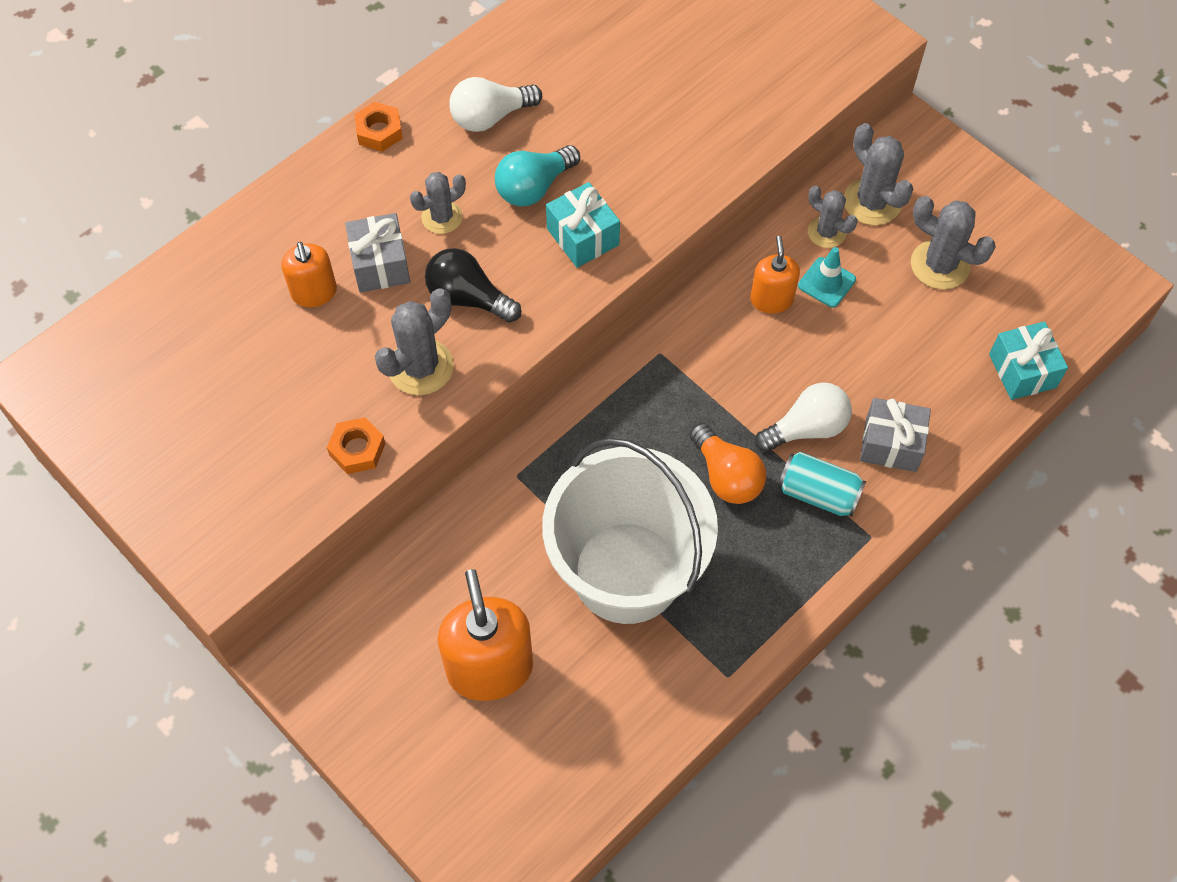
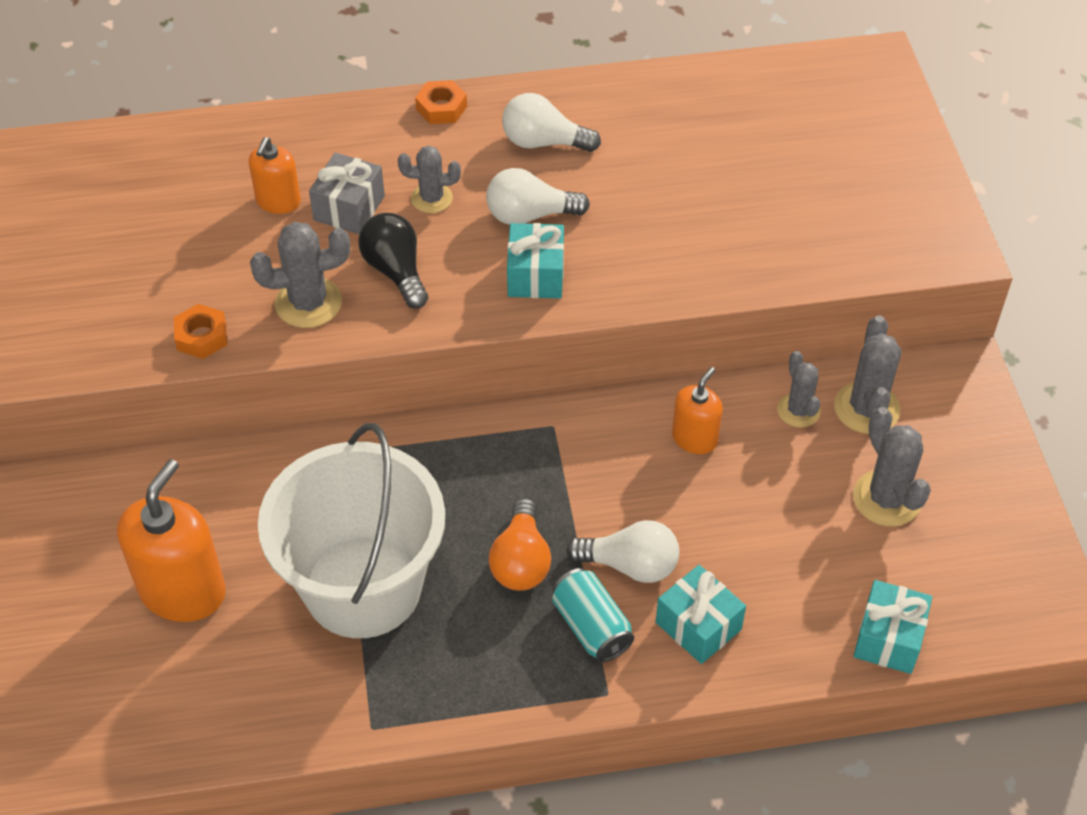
camera: 35 degrees right, 10 degrees down
turquoise light bulb [495,145,580,207] -> white light bulb [486,168,590,225]
turquoise traffic cone [798,247,856,307] -> none
grey gift [860,398,931,472] -> turquoise gift [656,565,746,664]

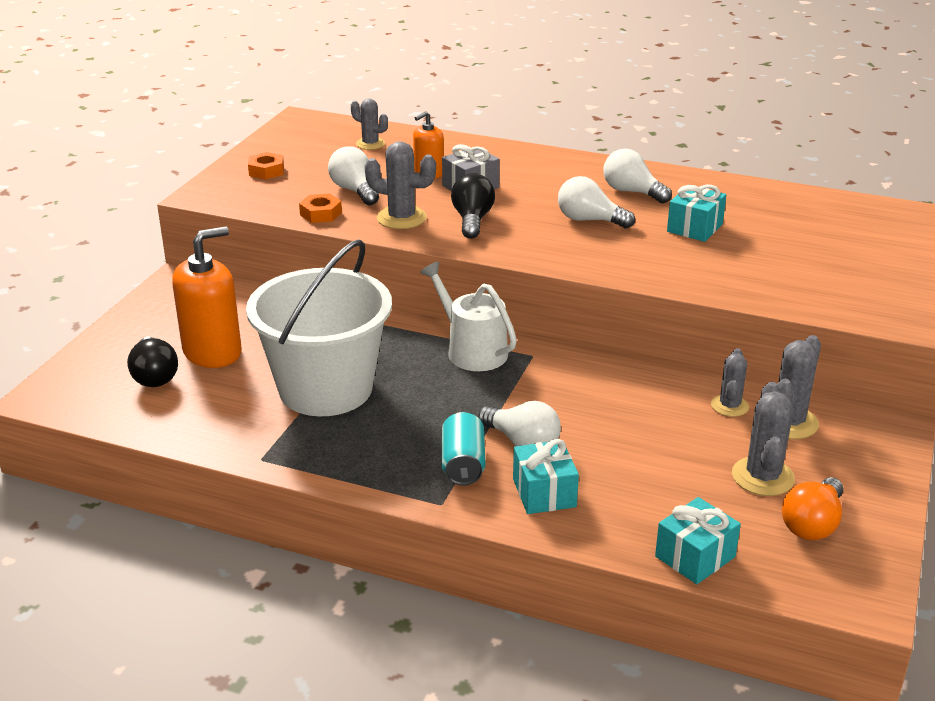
camera: 30 degrees right, 20 degrees down
grey cactus [398,146,461,213] -> grey cactus moved to [351,98,388,150]
orange nut [415,80,467,124] -> orange nut moved to [248,152,284,180]
orange light bulb [489,498,551,591] -> orange light bulb moved to [782,477,843,540]
turquoise gift [507,223,564,298] -> turquoise gift moved to [667,185,726,242]
orange soap dispenser [672,367,723,454] -> none
none -> black light bulb [127,337,178,387]
none -> white light bulb [328,146,379,205]
none -> white watering can [420,261,517,371]

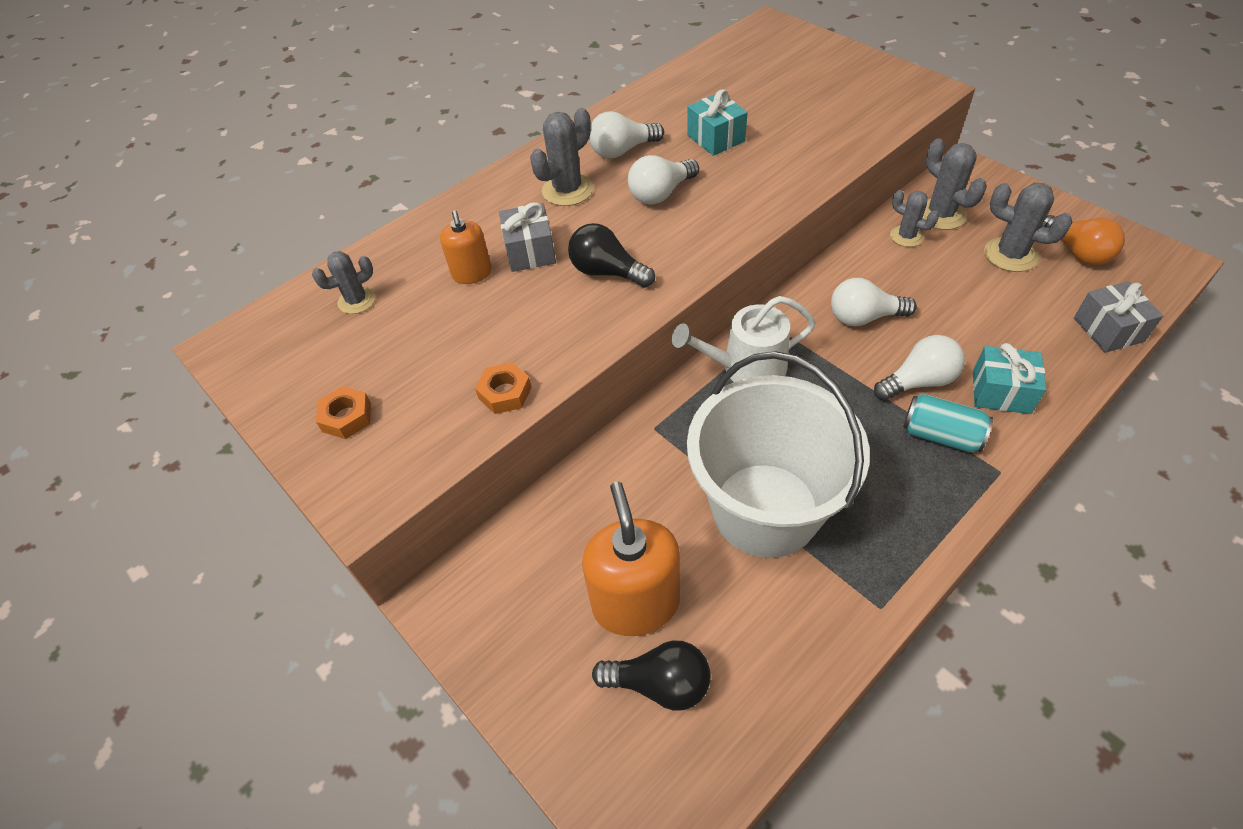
camera: 60 degrees left, 20 degrees up
white light bulb [328,146,379,205] -> white light bulb moved to [831,278,917,326]
grey cactus [365,141,436,229] -> grey cactus moved to [530,108,593,206]
turquoise gift [655,497,741,584] -> grey gift [1074,281,1163,353]

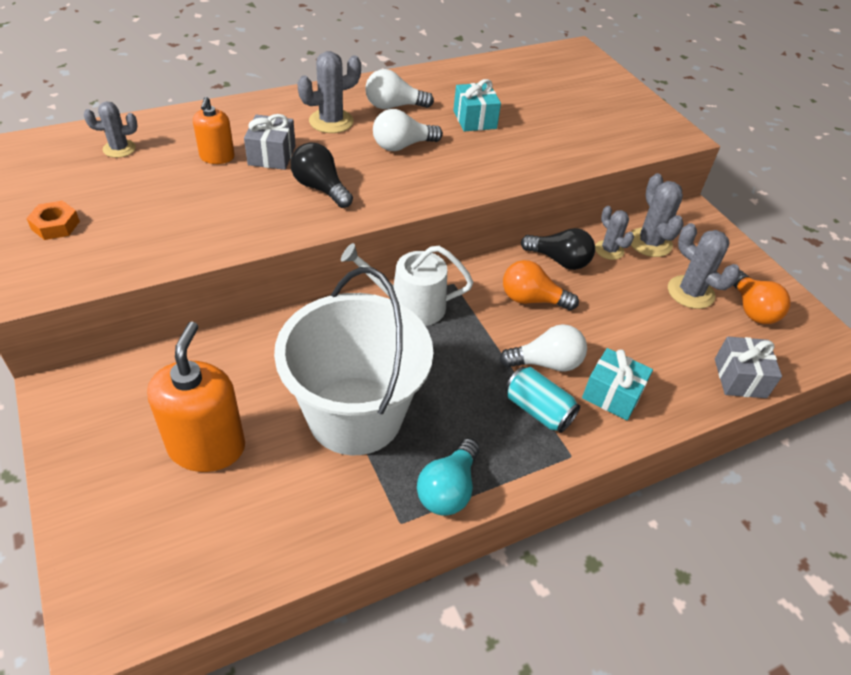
camera: 10 degrees right, 5 degrees down
orange nut [475,362,532,414] -> none
black light bulb [592,640,711,711] -> black light bulb moved to [521,228,595,270]
white light bulb [831,278,917,326] -> orange light bulb [503,260,579,311]
none -> turquoise light bulb [417,438,480,516]

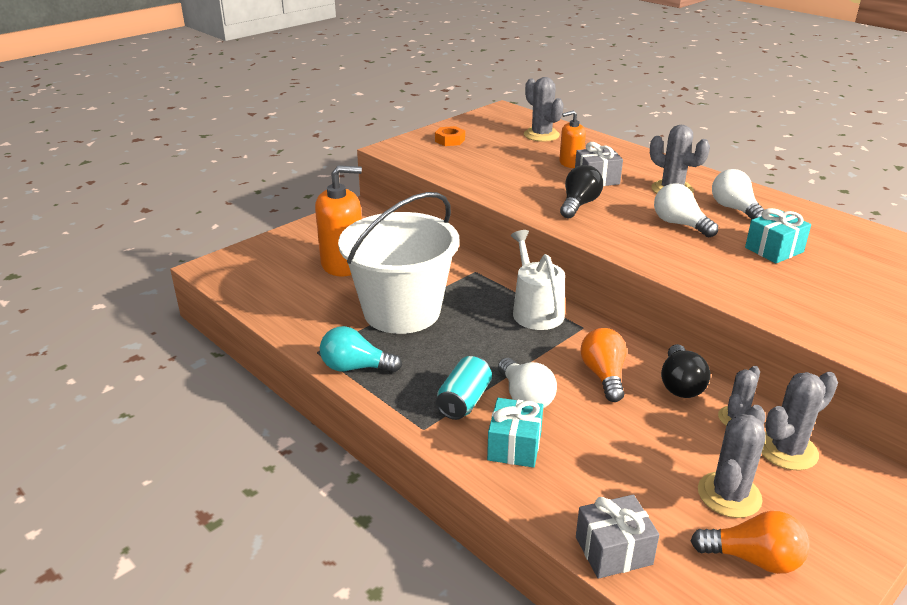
camera: 75 degrees right, 15 degrees down
grey cactus [84,101,137,158] -> grey cactus [524,77,564,142], size x1.52
orange light bulb [733,270,790,324] -> orange light bulb turned 135 degrees counterclockwise [691,511,810,574]

